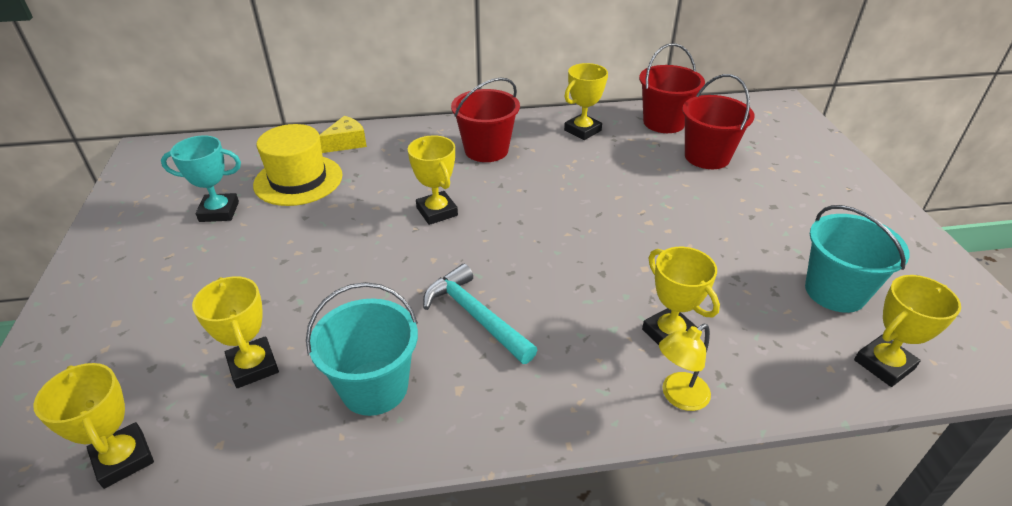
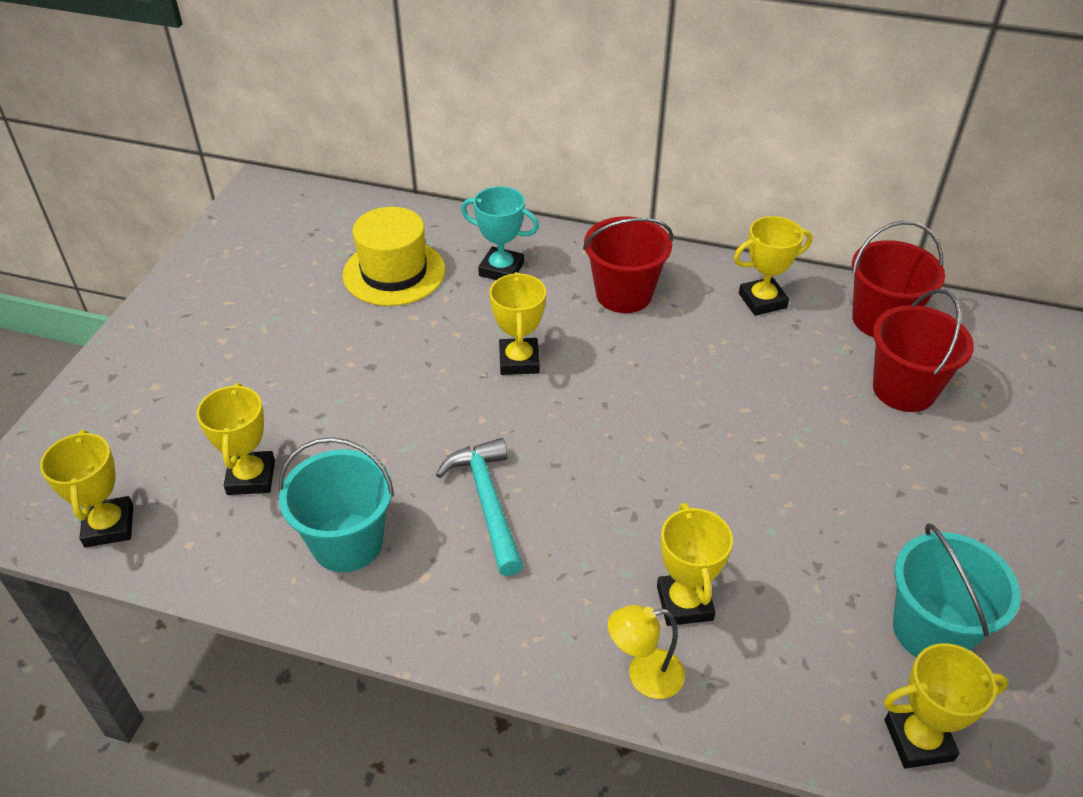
camera: 25 degrees right, 5 degrees up
turquoise trophy [161,135,241,222] -> turquoise trophy moved to [461,186,539,280]
yellow cheese [319,116,367,153] -> none

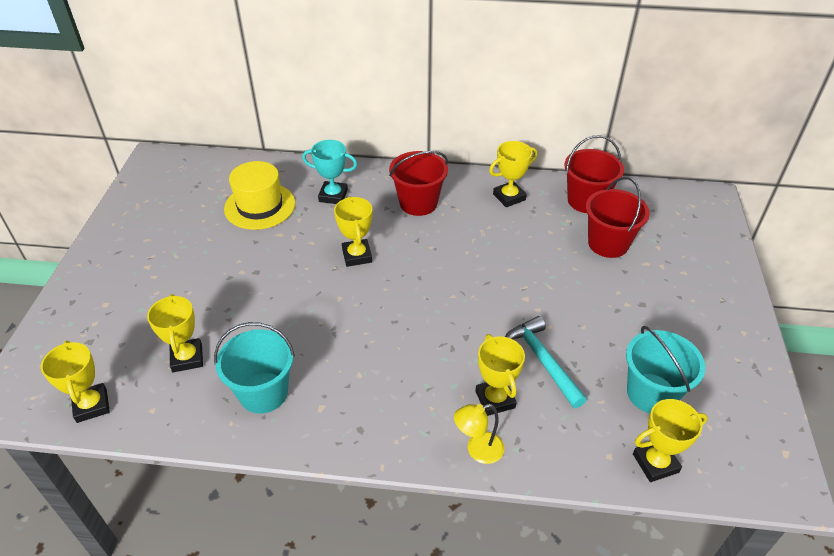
camera: 10 degrees left, 0 degrees up
turquoise hammer [436,438,523,576] -> turquoise hammer moved to [505,316,587,408]

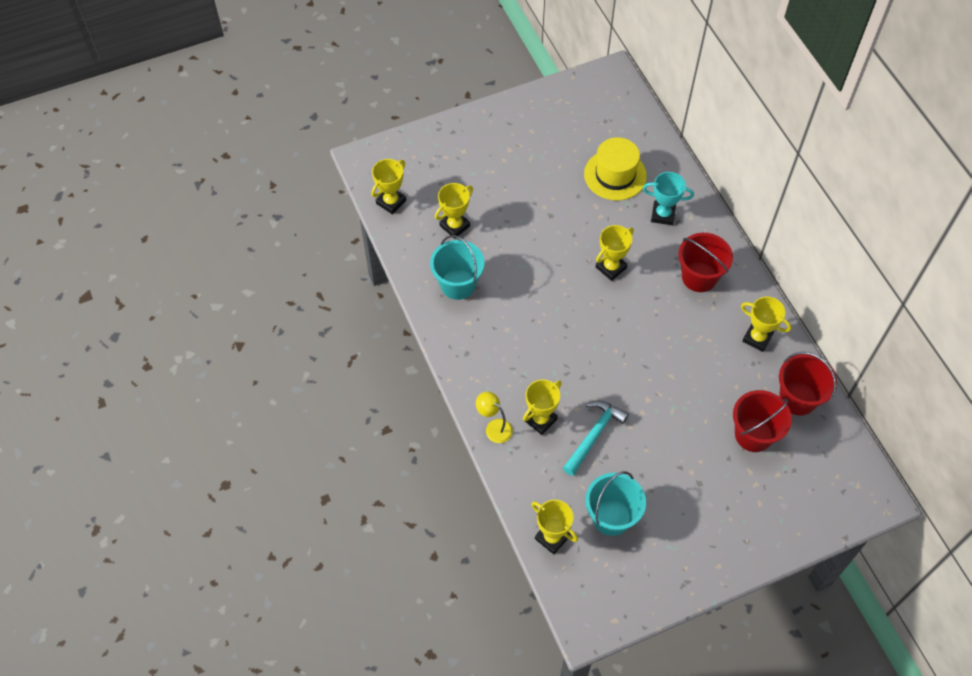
camera: 60 degrees right, 15 degrees up
turquoise trophy [302,140,357,204] -> turquoise trophy turned 60 degrees counterclockwise [643,172,694,225]

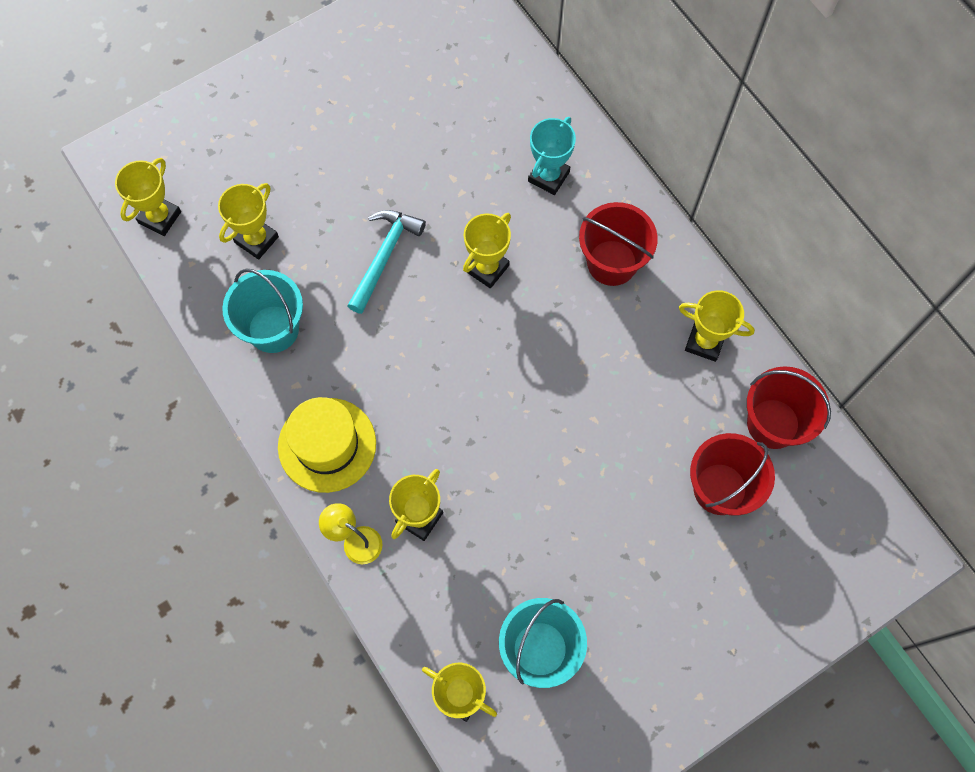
camera: 10 degrees left, 10 degrees up
turquoise hammer [563,400,629,476] -> turquoise hammer moved to [347,210,426,314]
yellow hat [584,137,647,200] -> yellow hat moved to [278,397,376,493]
turquoise trophy [643,172,694,225] -> turquoise trophy turned 60 degrees counterclockwise [528,117,576,195]

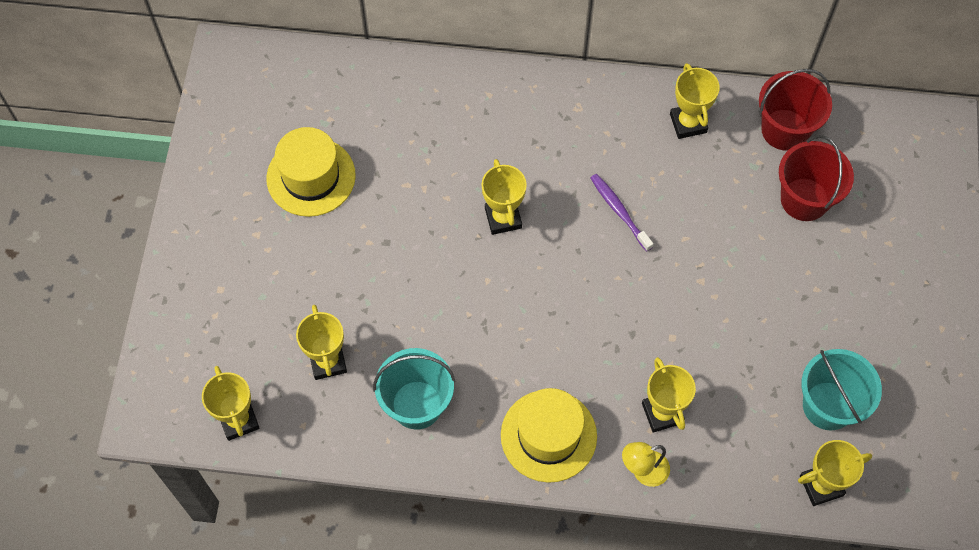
camera: 50 degrees left, 5 degrees down
turquoise hammer [347,210,426,314] -> none
turquoise trophy [528,117,576,195] -> none
red bucket [579,202,658,286] -> none
yellow trophy [679,290,755,362] -> yellow trophy turned 75 degrees counterclockwise [670,63,720,139]
none -> yellow hat [266,127,356,217]
none -> purple toothbrush [591,174,654,252]

